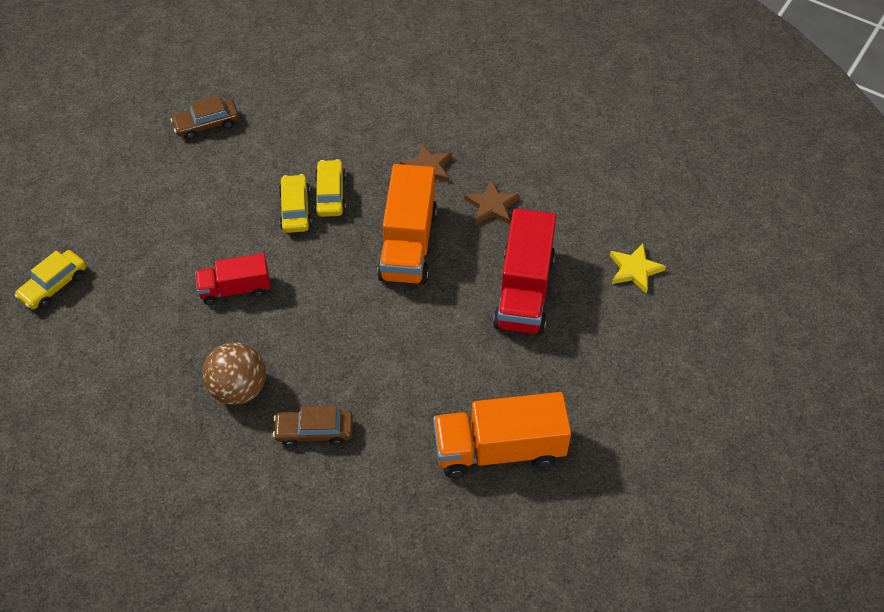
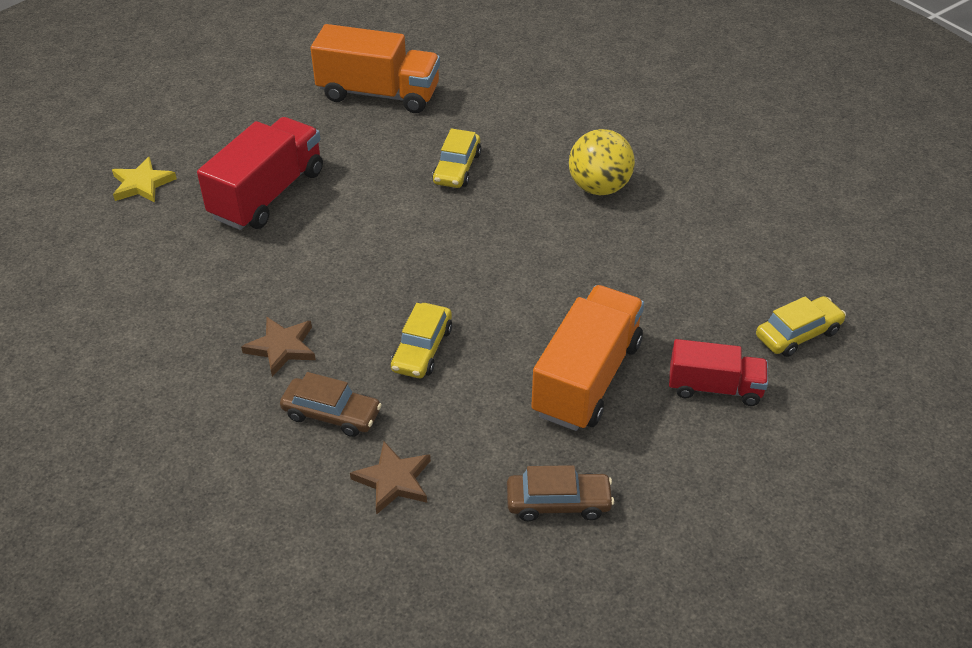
camera: 160 degrees left, 10 degrees down
red truck [195,253,270,305] -> red truck moved to [669,339,768,406]
brown ball [203,342,266,405] -> yellow ball [569,129,635,195]
brown car [273,406,353,447] -> brown car moved to [280,372,382,437]
yellow car [279,174,312,233] -> yellow car moved to [432,128,481,188]
orange truck [377,164,437,285] -> orange truck moved to [531,285,644,431]
brown star [464,179,519,224] -> brown star moved to [350,441,431,515]

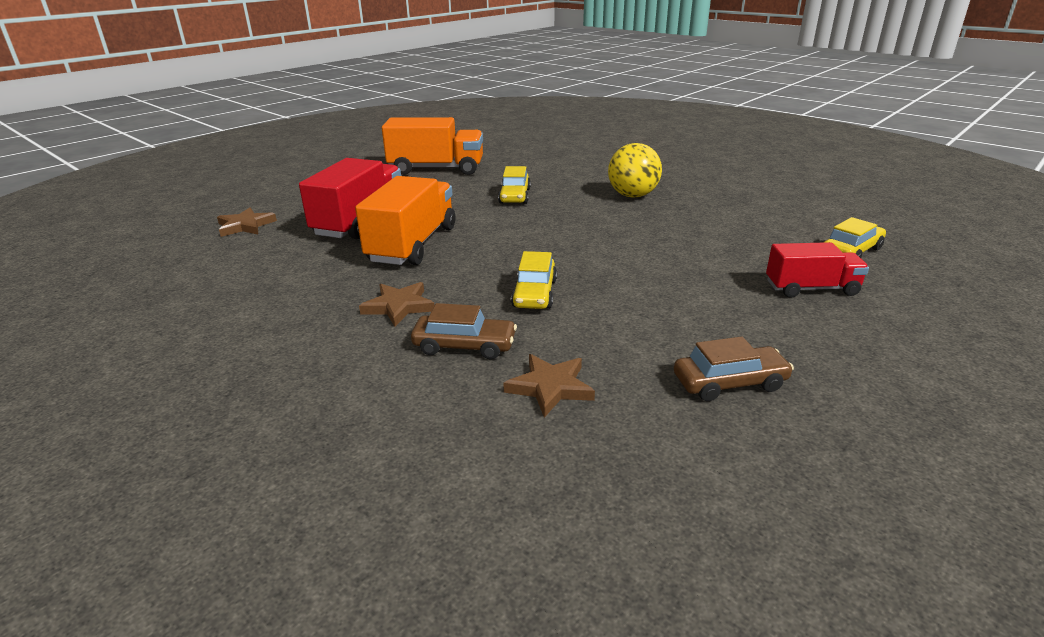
camera: 10 degrees left, 15 degrees down
yellow star [112,157,177,203] -> brown star [217,208,277,237]
orange truck [531,285,644,431] -> orange truck moved to [355,176,455,265]

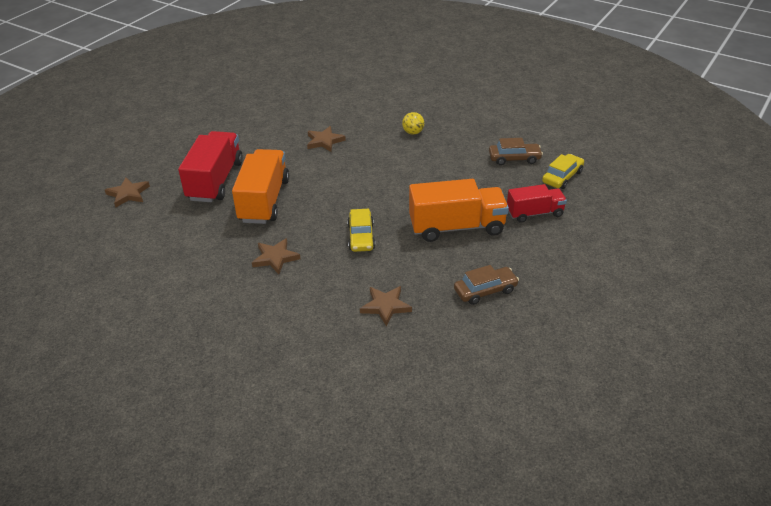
camera: 10 degrees left, 10 degrees up
orange truck [382,117,483,175] -> orange truck moved to [409,179,509,242]
brown car [411,303,517,359] -> brown car moved to [489,138,543,165]
yellow car [498,166,531,204] -> brown star [307,126,346,152]
yellow ball [608,143,662,198] -> yellow ball [402,112,424,135], size x0.56

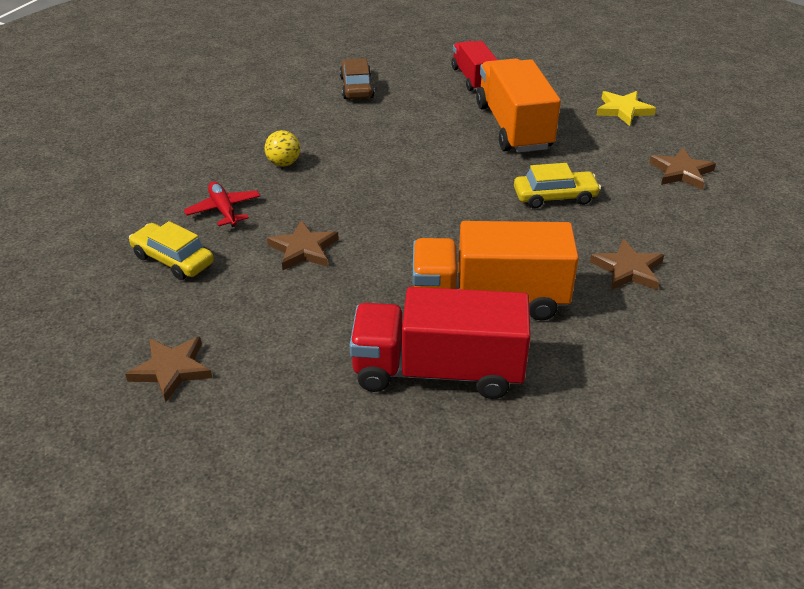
camera: 95 degrees left, 0 degrees up
brown star [105,177,150,208] -> brown star moved to [125,337,212,402]
brown car [454,265,519,305] -> yellow star [597,91,656,126]
yellow car [542,154,584,189] -> yellow car moved to [129,221,214,280]
none -> red plane [184,181,260,227]

